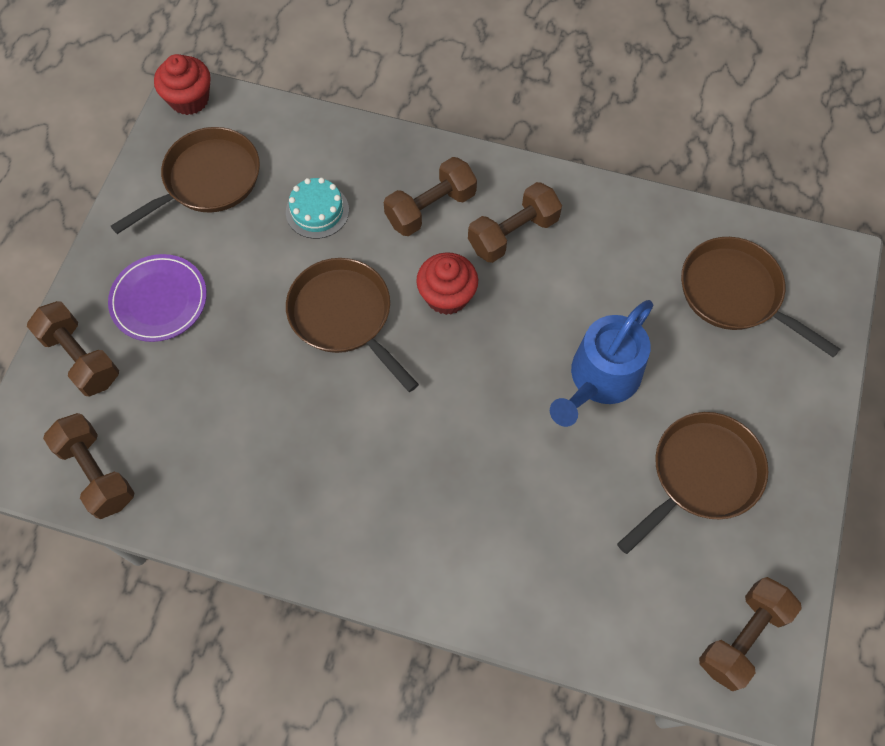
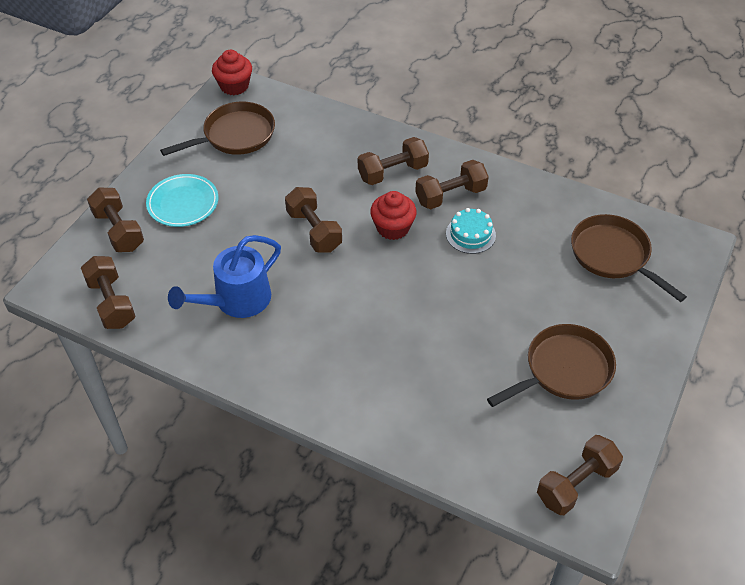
camera: 10 degrees right, 15 degrees down
purple plate [108,254,207,342] -> turquoise plate [146,174,219,227]
turquoise cake [286,177,349,239] -> turquoise cake moved to [446,208,496,254]
brown pan [286,258,419,392] -> brown dumbbell [285,187,342,252]
blue watering can [550,300,653,427] -> blue watering can moved to [168,235,281,318]

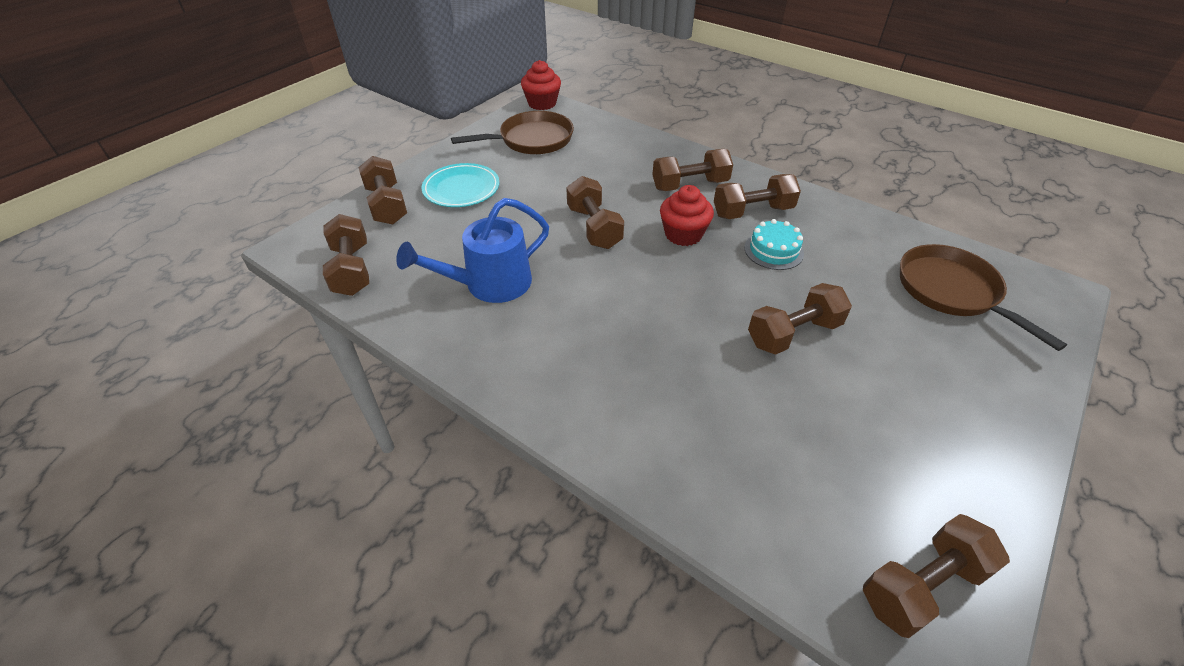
camera: 10 degrees right, 5 degrees down
brown pan [487,324,616,407] -> none
none -> brown dumbbell [748,283,852,354]

